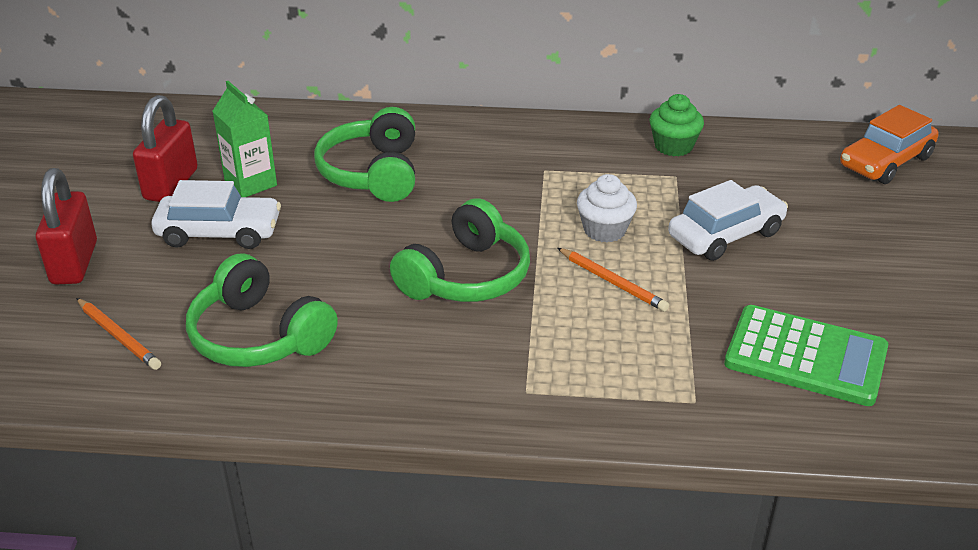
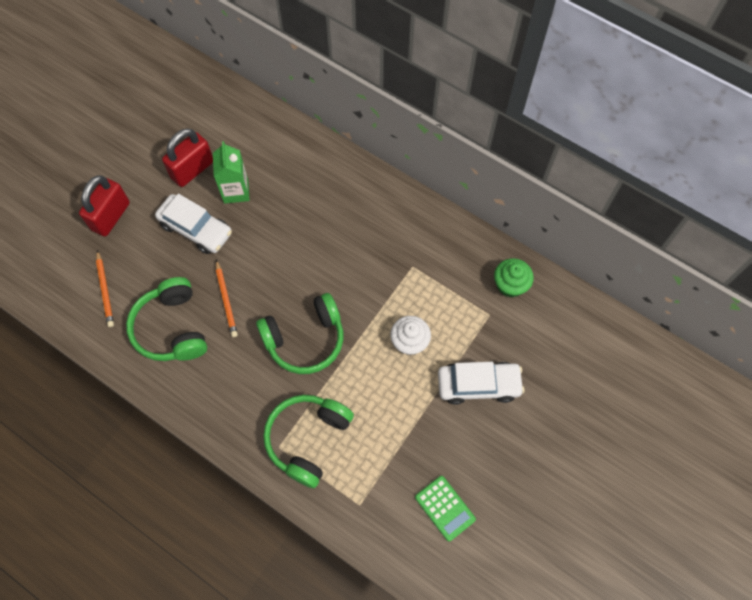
camera: 30 degrees right, 30 degrees up
green headphones [314,107,415,202] -> green headphones moved to [263,395,354,488]
orange pencil [558,248,669,312] -> orange pencil moved to [216,260,238,337]
green calculator [724,305,888,406] -> green calculator [415,476,476,541], size x0.60
orange car [840,105,939,184] -> none

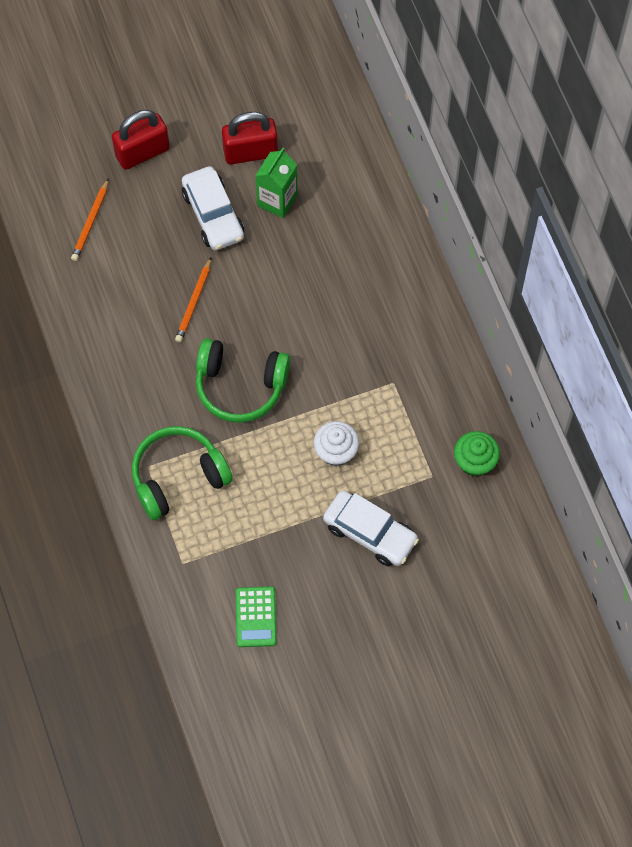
camera: 35 degrees right, 0 degrees up
green headphones [126,277,207,361] -> none

